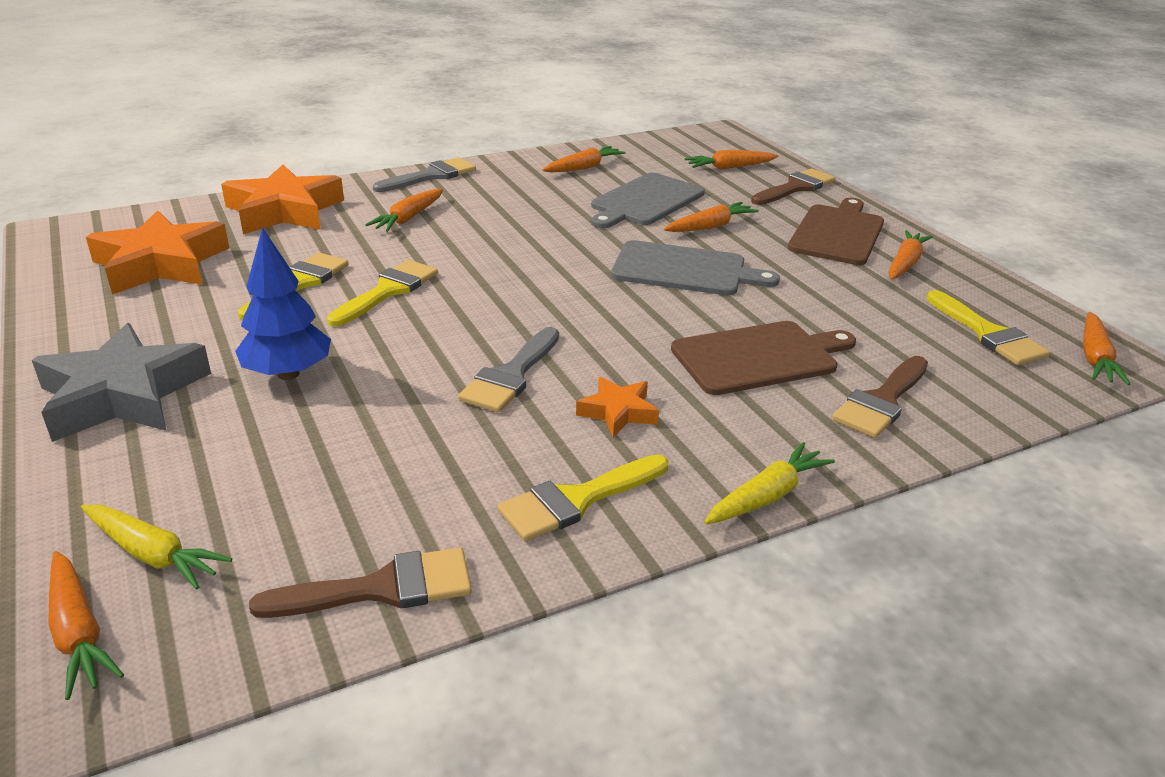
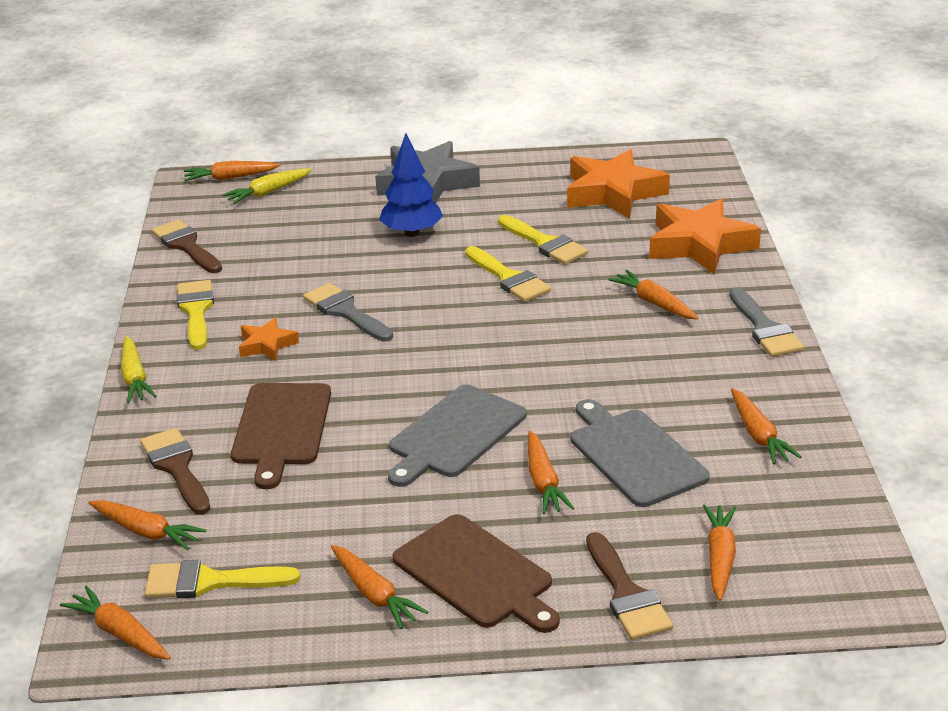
camera: 115 degrees right, 0 degrees up
brown brush [249,548,472,618] -> brown brush turned 135 degrees clockwise [152,220,222,273]
none -> orange carrot [88,500,206,551]

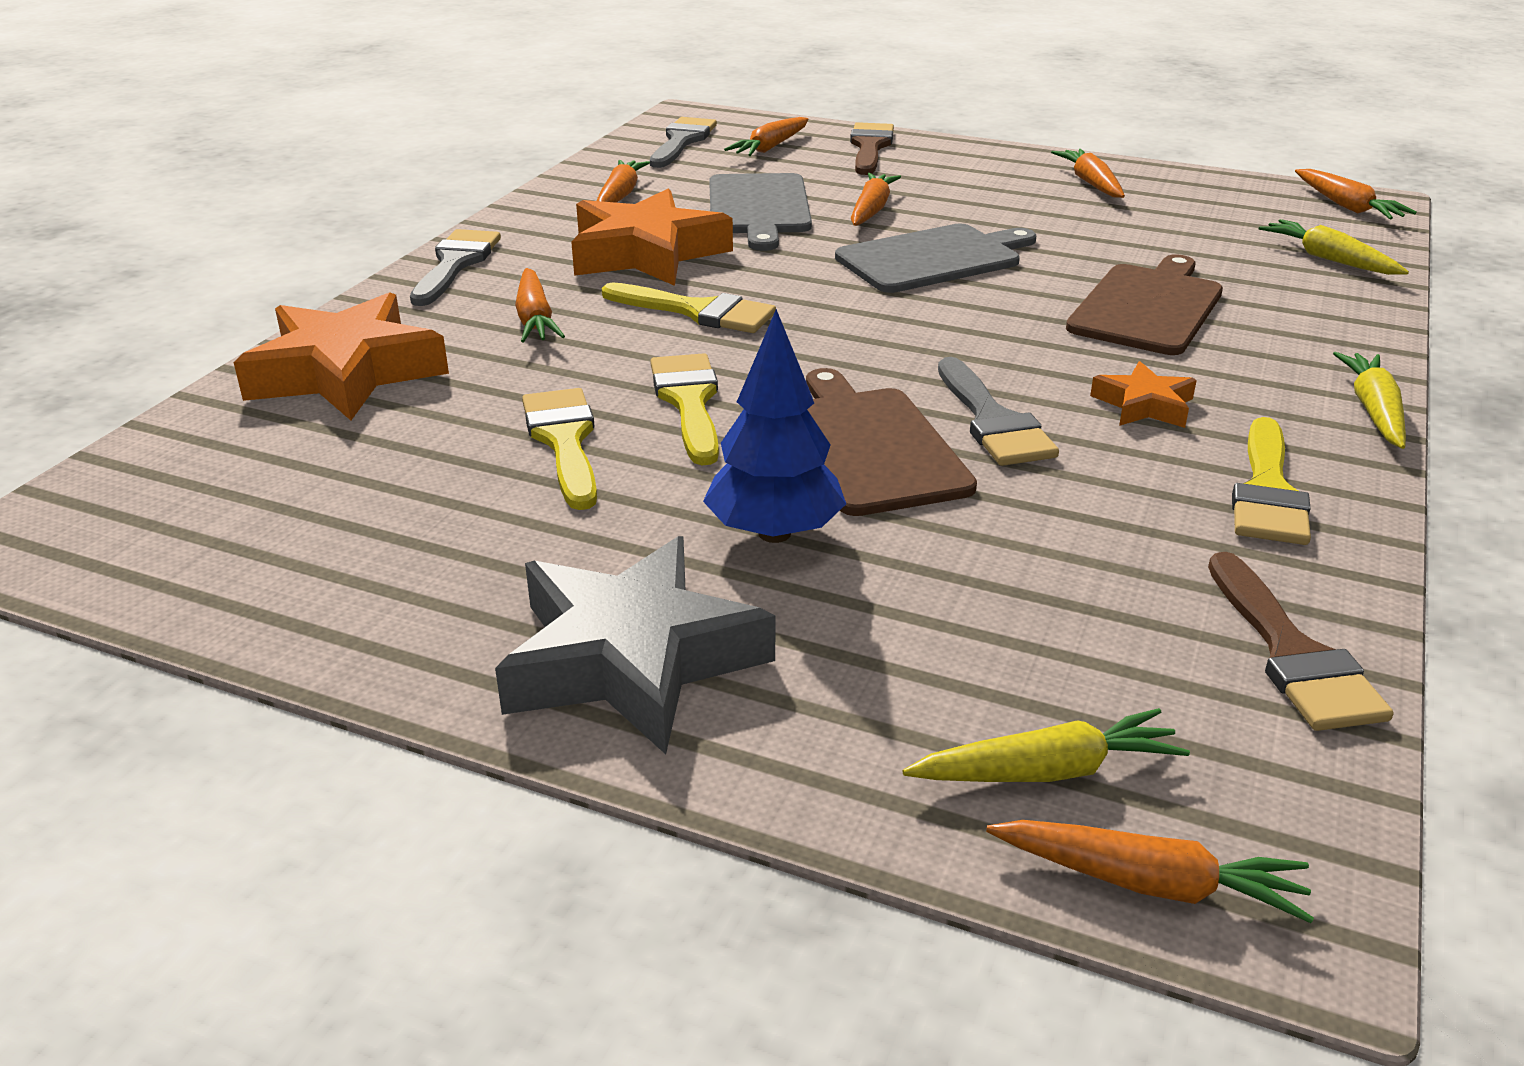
camera: 155 degrees left, 0 degrees up
orange carrot [88,500,206,551] -> yellow carrot [1259,219,1409,275]
brown brush [140,428,210,515] -> none
yellow brush [145,560,300,598] -> yellow brush moved to [602,282,776,333]
brown cutting board [393,514,560,633] -> brown cutting board moved to [806,368,977,516]
orange star [567,149,670,219] -> orange star moved to [571,189,733,286]
none -> grey brush [650,117,717,168]

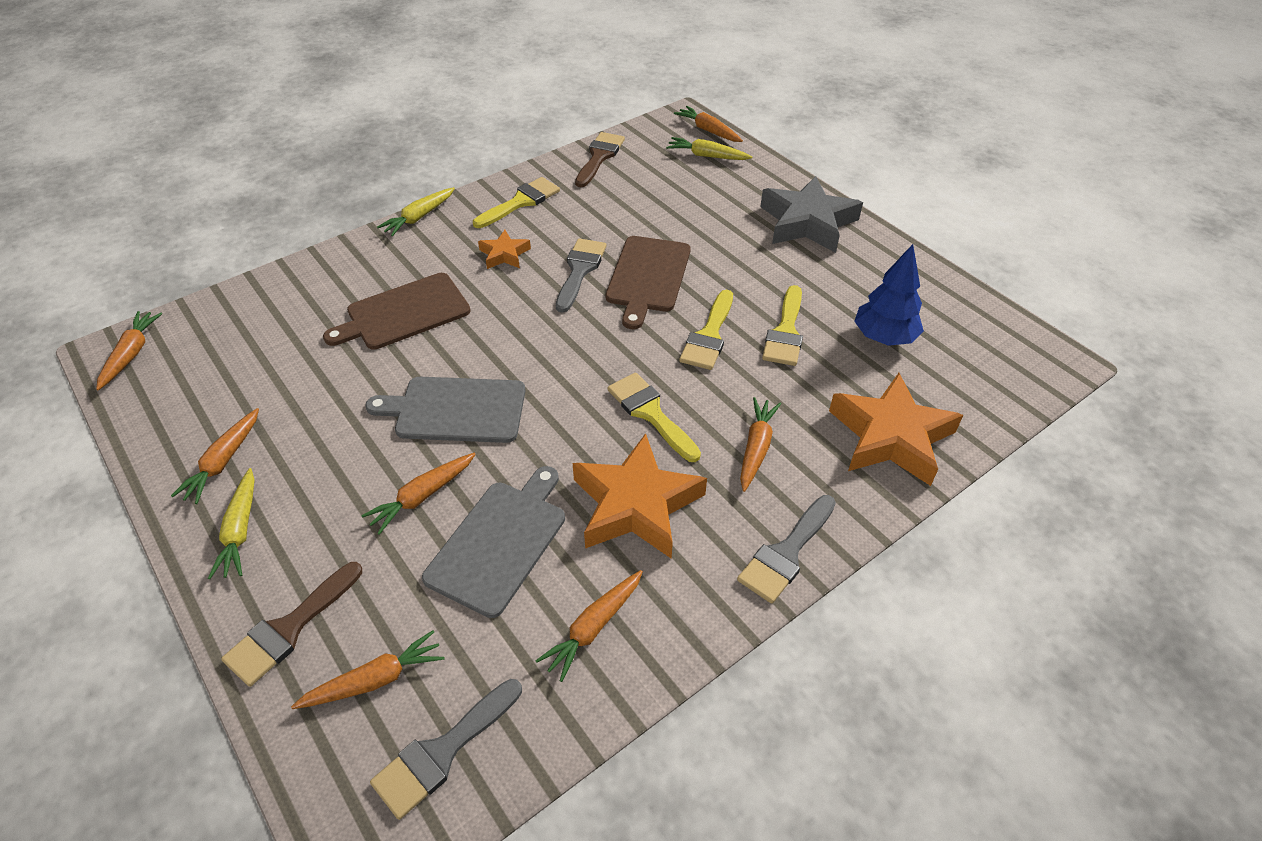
camera: 150 degrees left, 15 degrees up
blue tree [703,309,846,543] -> blue tree moved to [854,244,924,346]
yellow carrot [1259,219,1409,275] -> yellow carrot moved to [208,468,255,579]

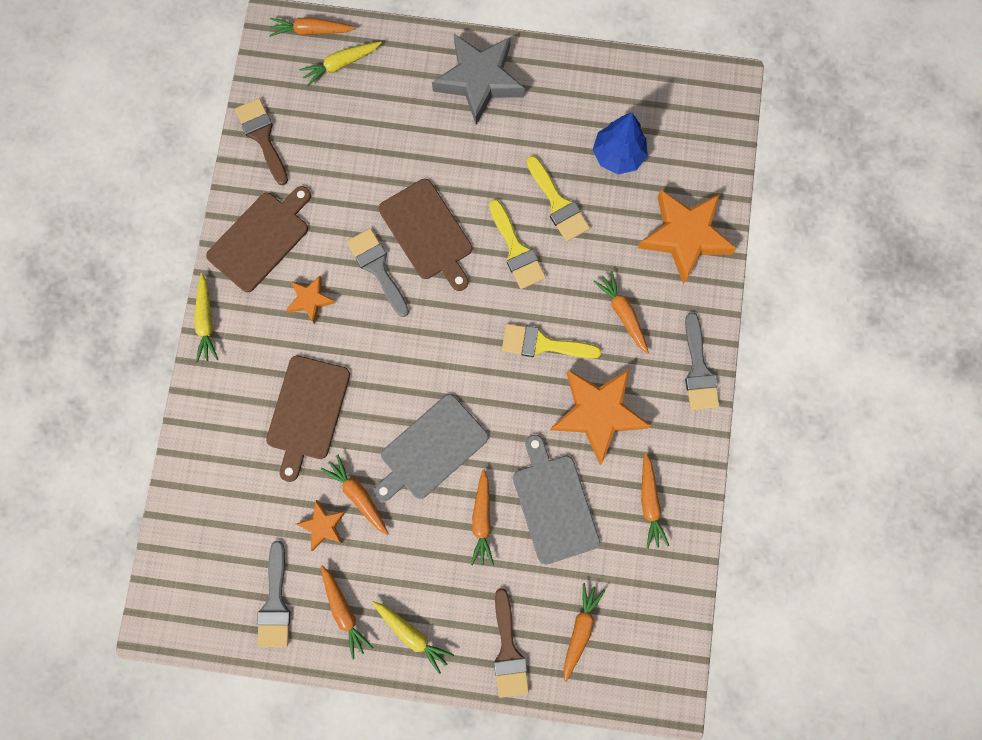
camera: 45 degrees left, 30 degrees up
orange carrot [96,311,162,390] -> orange carrot moved to [321,455,389,535]
grey brush [370,679,522,820] -> grey brush moved to [257,541,291,647]
yellow brush [473,177,560,228] -> brown cutting board [206,186,311,292]
none -> orange star [296,500,346,551]

